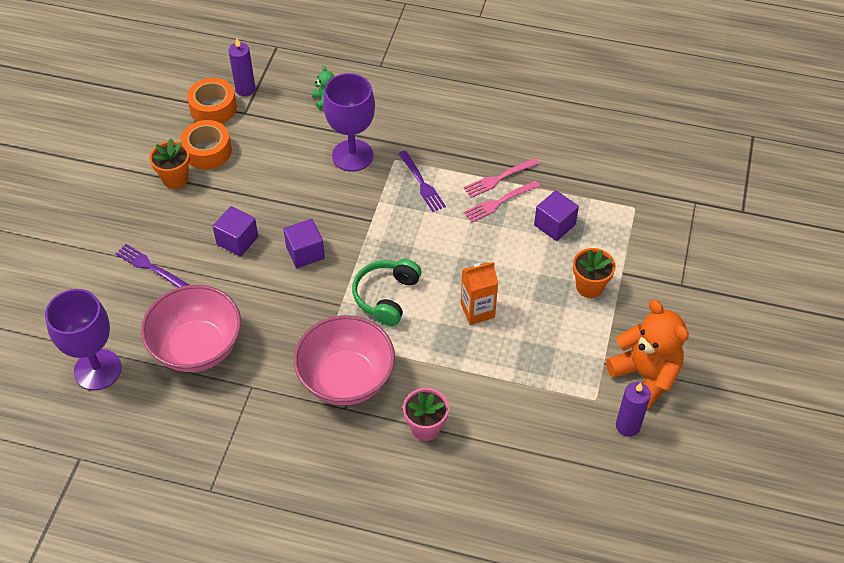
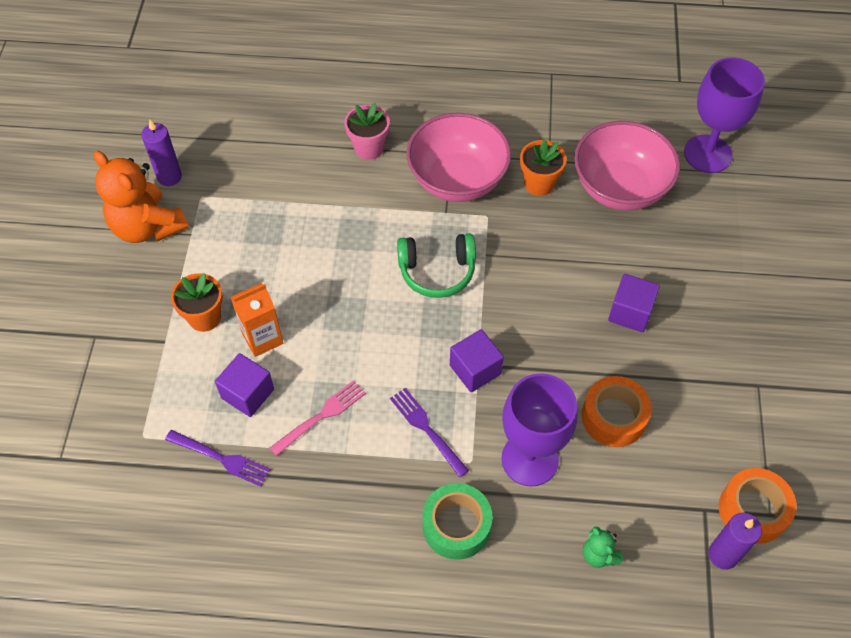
camera: 170 degrees right, 5 degrees up
purple fork [116,244,189,288] -> purple fork moved to [165,430,271,487]
orange flower pot [149,138,190,189] -> orange flower pot moved to [520,140,567,196]
orange tape [181,120,232,170] -> orange tape moved to [582,376,652,447]
purple cube [283,219,325,268] -> purple cube moved to [450,329,504,392]
green headphones [352,259,422,326] -> green headphones turned 75 degrees clockwise [397,233,476,298]
orange carton [461,262,498,325] -> orange carton moved to [231,283,283,357]
pink fork [463,158,539,198] -> none
none -> green tape [423,483,492,560]

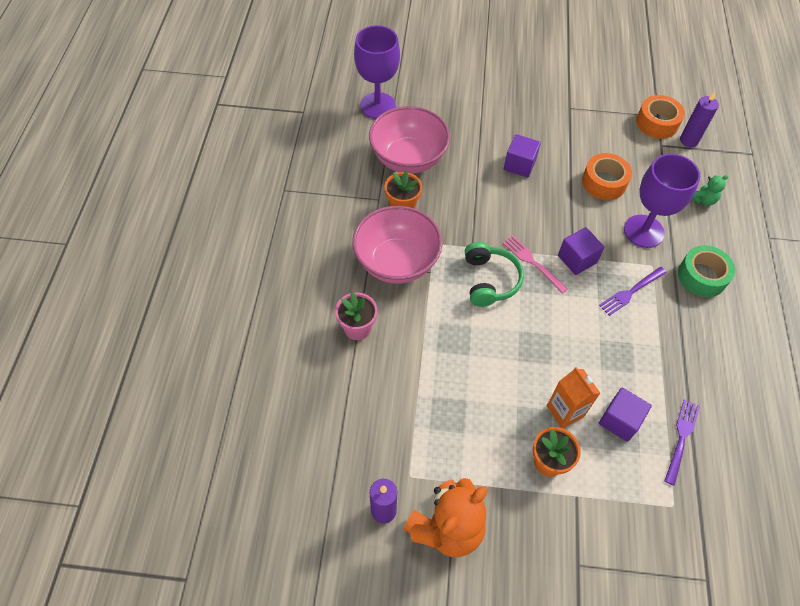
camera: 90 degrees left, 0 degrees up
pink fork [270,380,366,456] -> pink fork moved to [503,235,568,294]

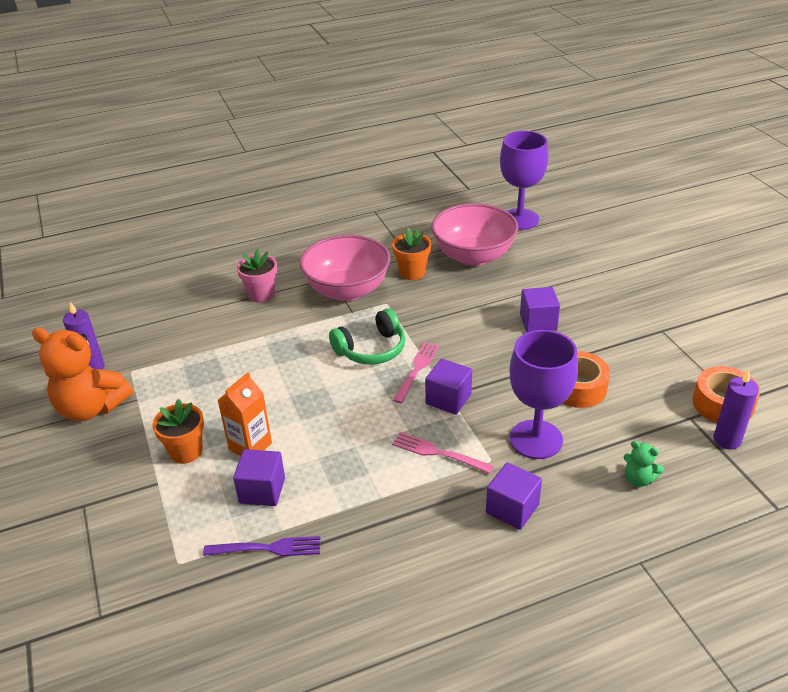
camera: 65 degrees right, 20 degrees down
purple fork [599,267,667,316] -> pink fork [392,432,494,474]
green tape [678,245,735,297] -> purple cube [486,462,542,530]

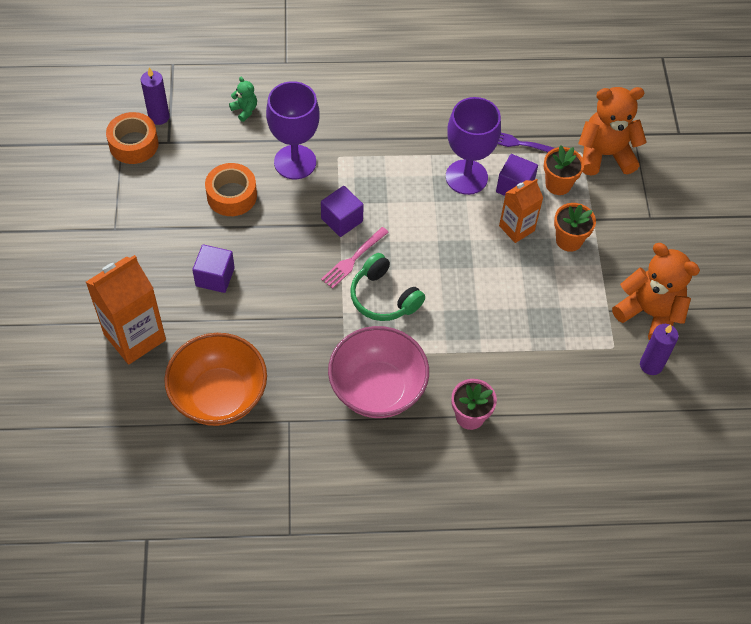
camera: 165 degrees left, 20 degrees up
green headphones [329,308,405,365] -> green headphones turned 120 degrees counterclockwise [350,253,425,321]
orange flower pot [392,228,431,280] -> orange flower pot moved to [544,145,584,195]
pink fork [392,432,494,474] -> none
pink bowl [431,203,518,266] -> orange bowl [164,333,267,426]
purple cube [486,462,542,530] -> none
purple goblet [500,131,548,230] -> purple goblet moved to [446,97,501,195]
none -> orange carton [86,255,166,365]
none -> orange teddy bear [578,87,647,176]

